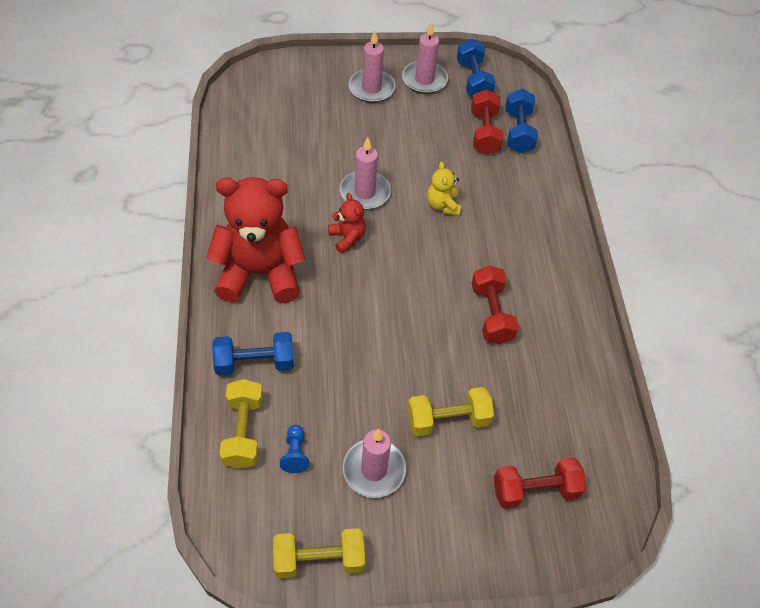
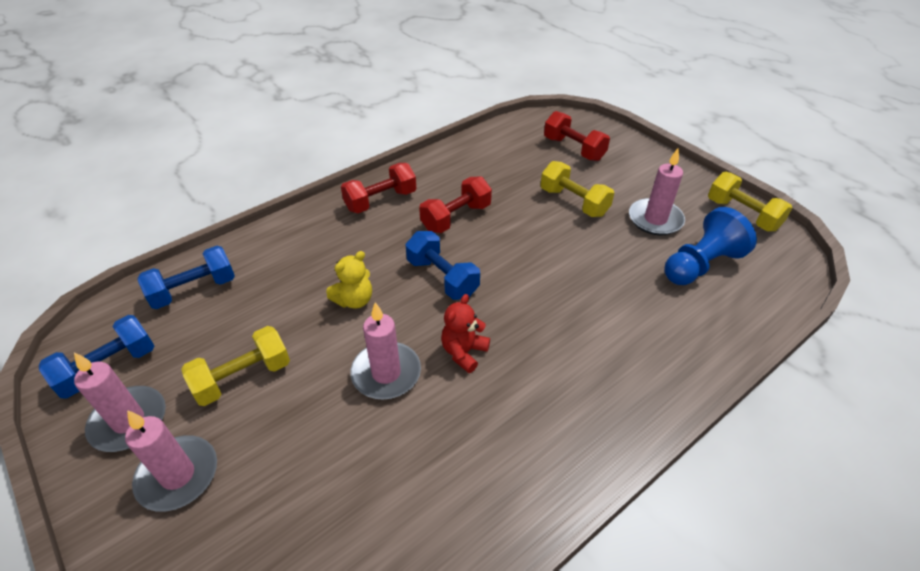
camera: 120 degrees left, 10 degrees down
red teddy bear [206,177,306,303] -> none
blue dumbbell [212,332,294,376] -> blue dumbbell moved to [406,231,480,300]
yellow dumbbell [220,379,263,469] -> yellow dumbbell moved to [181,326,290,406]
blue pawn [280,425,309,473] -> blue pawn [664,207,757,285], size x2.01
red dumbbell [471,89,503,155] -> red dumbbell moved to [341,163,416,213]

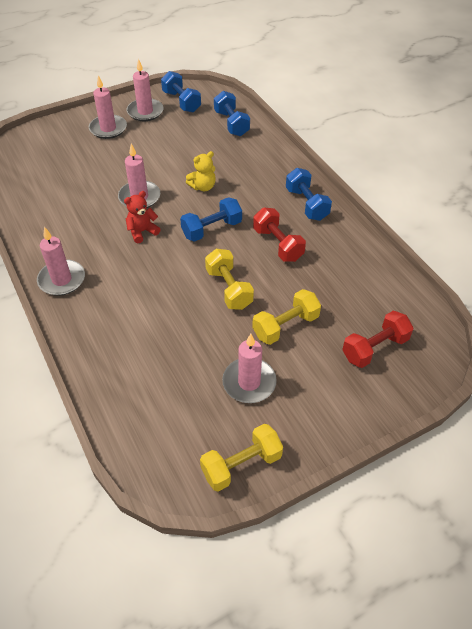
camera: 100 degrees right, 5 degrees up
yellow dumbbell [181,326,290,406] -> yellow dumbbell moved to [205,249,254,310]
yellow teddy bear [326,251,372,309] -> yellow teddy bear turned 90 degrees counterclockwise [186,151,216,191]
red dumbbell [341,163,416,213] -> blue dumbbell [286,168,332,221]
red teddy bear [441,294,490,373] -> red teddy bear turned 75 degrees counterclockwise [124,191,160,243]
blue pawn [664,207,757,285] -> none
none -> pink candle [37,227,85,296]

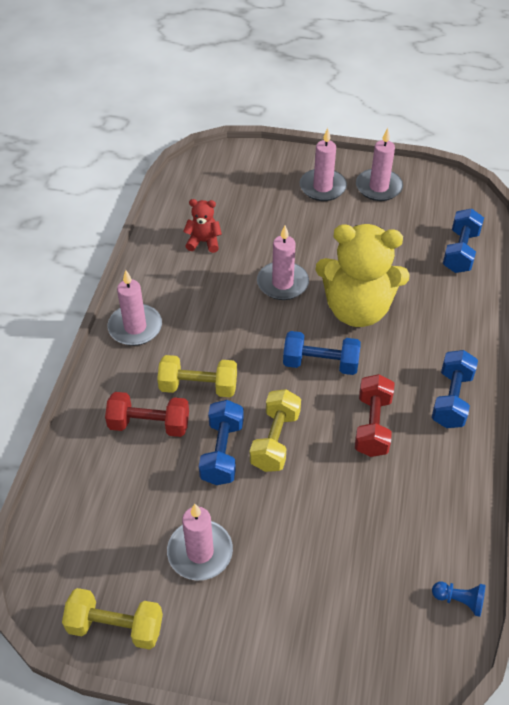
camera: 40 degrees right, 0 degrees up
red teddy bear [124,191,160,243] -> red teddy bear moved to [183,199,222,253]
blue dumbbell [161,71,201,113] -> blue dumbbell moved to [199,400,244,485]
yellow teddy bear [186,151,216,191] -> yellow teddy bear [315,224,410,327], size x2.24
yellow dumbbell [252,289,321,345] -> yellow dumbbell moved to [157,355,237,397]
red dumbbell [342,311,414,368] -> red dumbbell moved to [105,392,189,437]
none -> blue pawn [432,582,486,617]

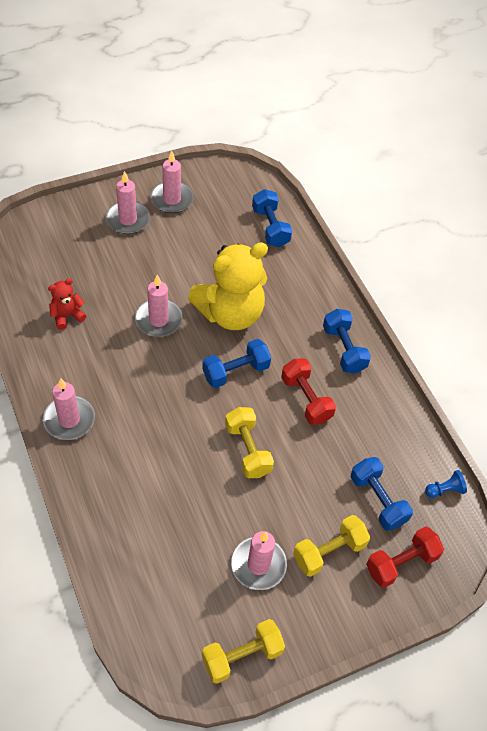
camera: 40 degrees left, 5 degrees up
red dumbbell [105,392,189,437] -> red dumbbell moved to [366,526,444,588]
yellow dumbbell [157,355,237,397] -> yellow dumbbell moved to [293,515,370,577]
blue dumbbell [199,400,244,485] -> blue dumbbell moved to [351,457,413,531]

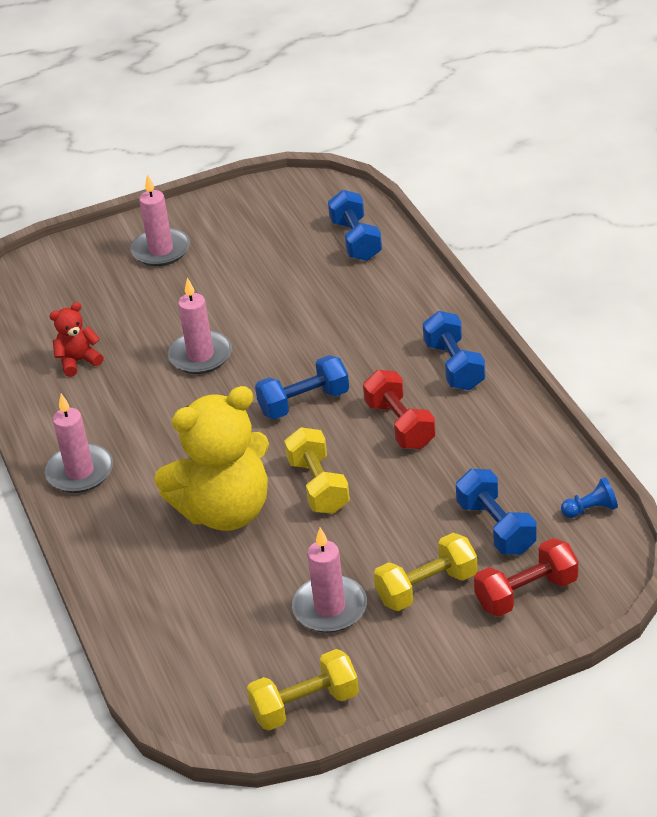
camera: 10 degrees right, 15 degrees down
pink candle [150,150,194,213] -> none
yellow teddy bear [188,242,268,330] -> yellow teddy bear moved to [154,386,269,531]

